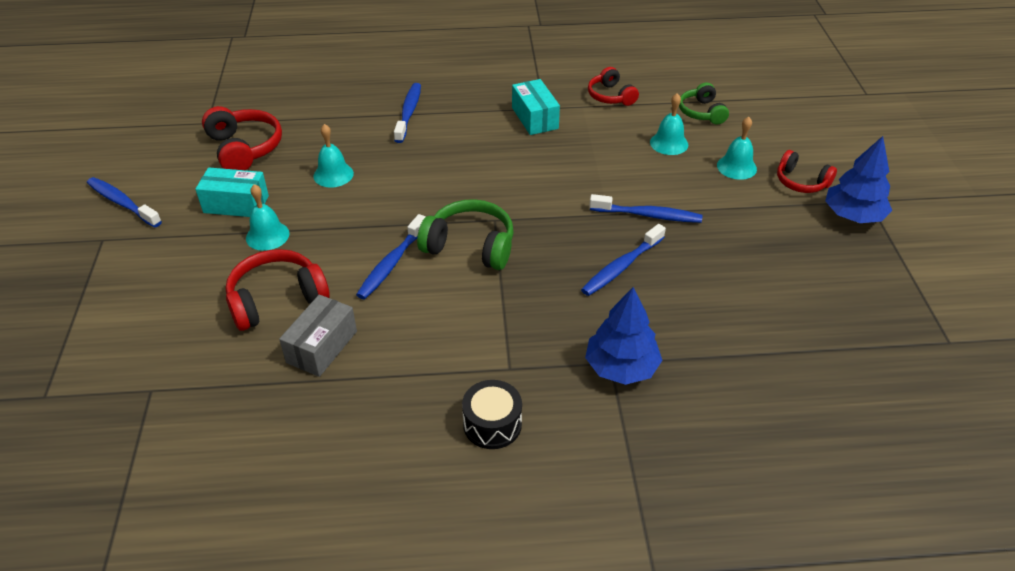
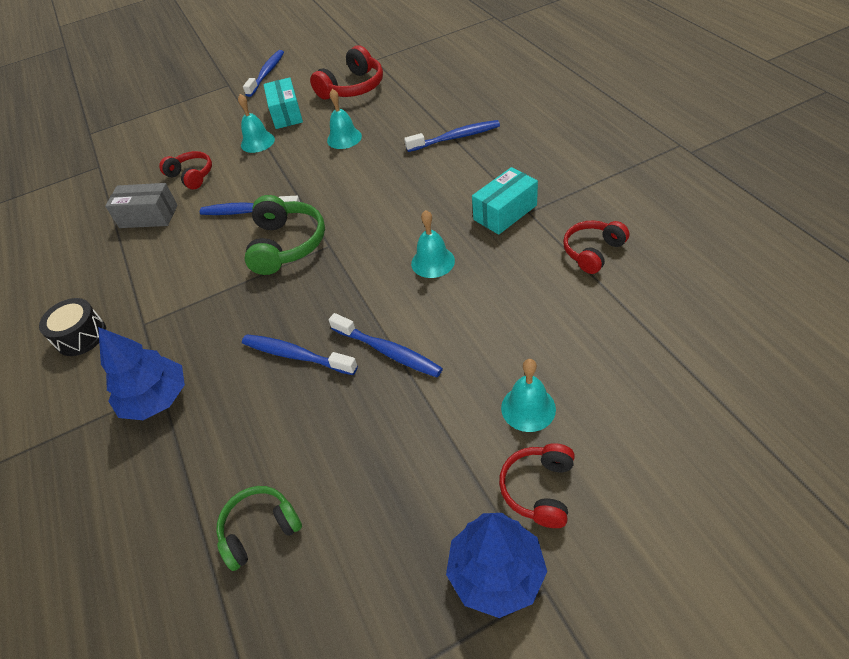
camera: 75 degrees right, 5 degrees up
red headphones [226,249,330,331] -> red headphones [159,151,212,189], size x0.65
blue toothbrush [589,194,702,223] -> blue toothbrush turned 45 degrees counterclockwise [329,313,443,377]
turquoise bell [650,93,688,155] -> turquoise bell moved to [411,210,455,278]
green headphones [679,83,729,124] -> green headphones moved to [216,486,302,571]

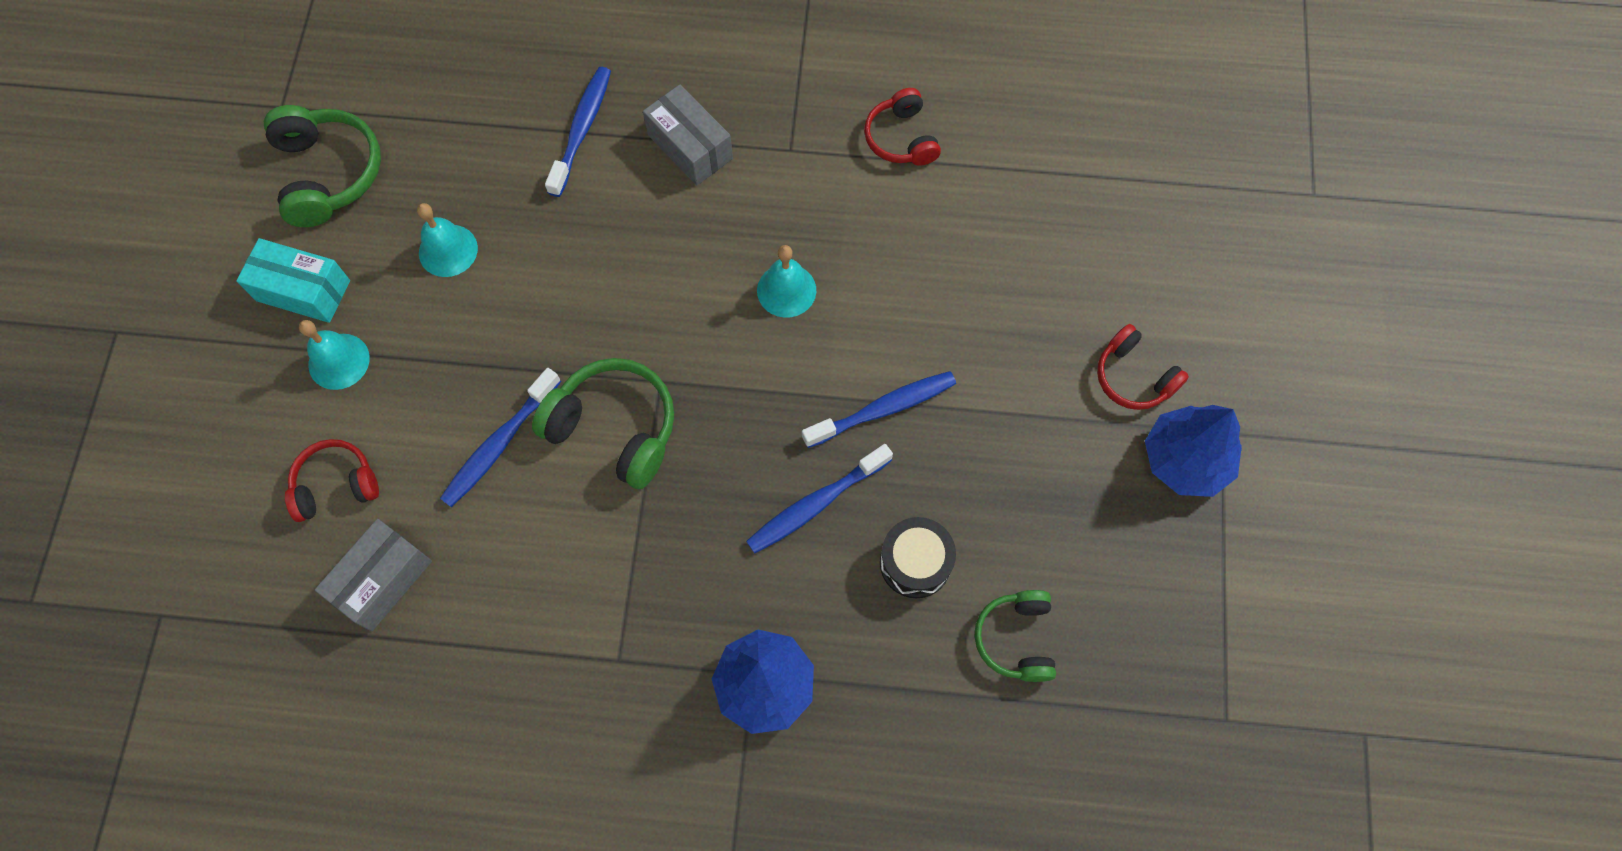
camera: 65 degrees left, 20 degrees up
black drum [39,298,106,356] -> black drum moved to [880,517,956,598]
blue toothbrush [243,50,284,97] -> none
red headphones [310,45,383,99] -> green headphones [264,105,381,227]
turquoise box [472,167,538,235] -> none
turquoise bell [501,359,556,432] -> none
none -> grey box [643,84,733,185]

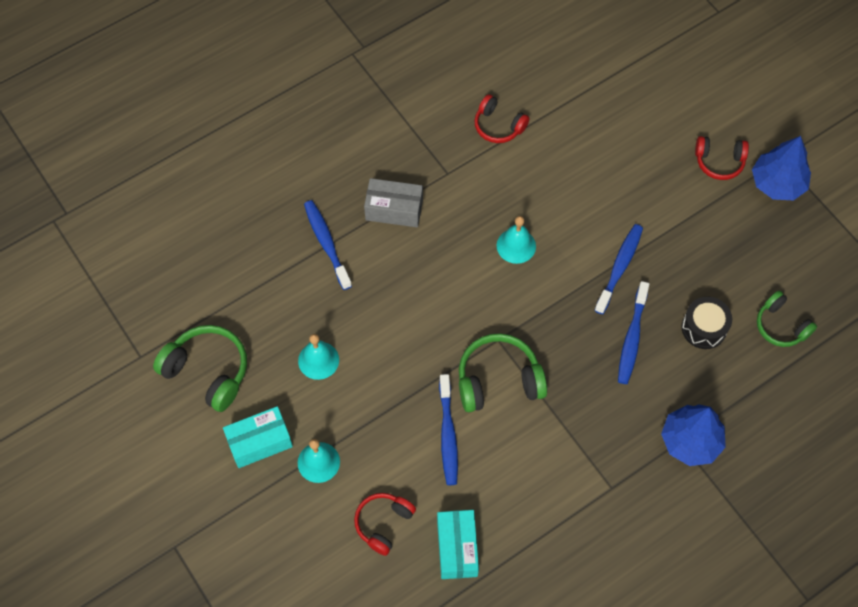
camera: 40 degrees left, 5 degrees down
grey box [315,519,432,631] -> turquoise box [437,510,479,579]

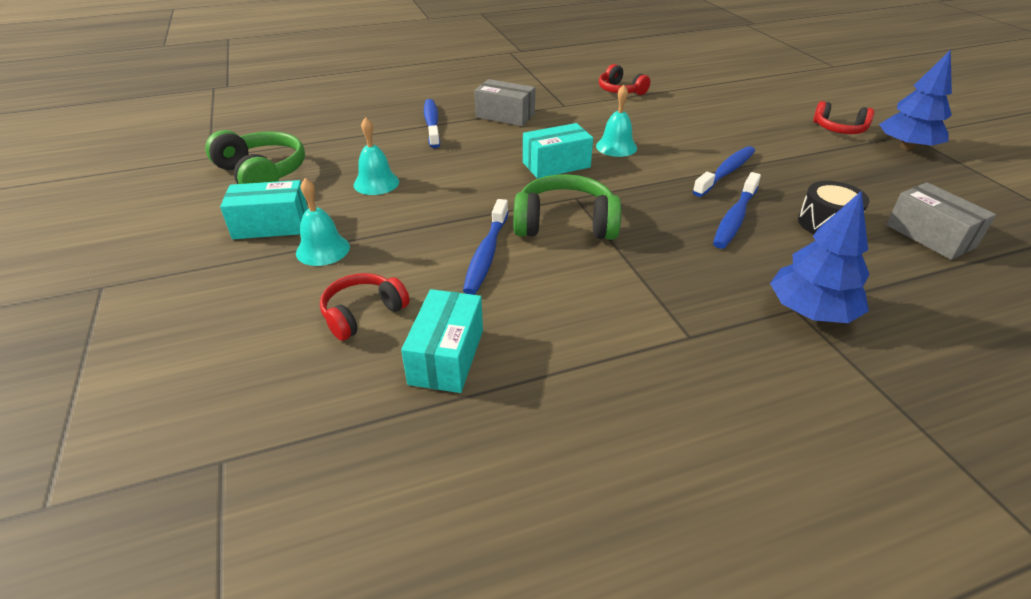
camera: 15 degrees right, 25 degrees down
green headphones [757,291,817,347] -> grey box [886,182,996,260]
none -> turquoise box [523,123,593,179]

